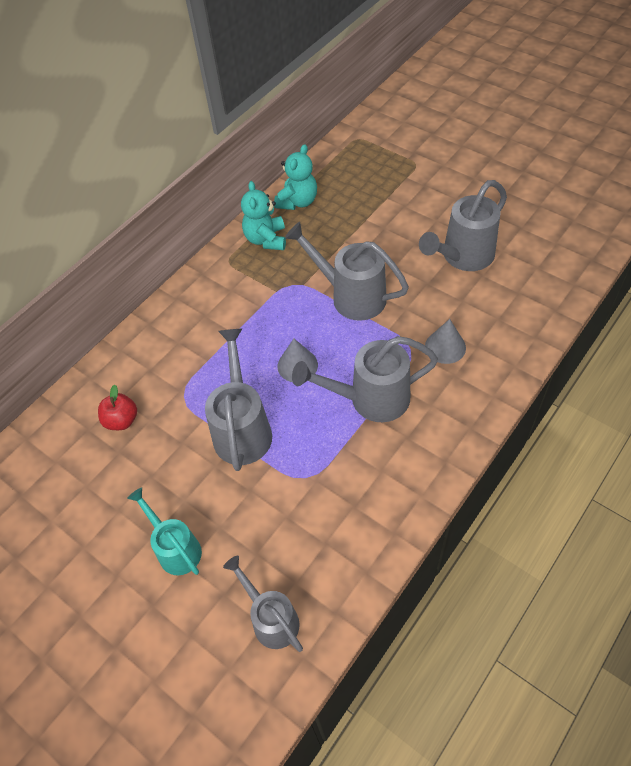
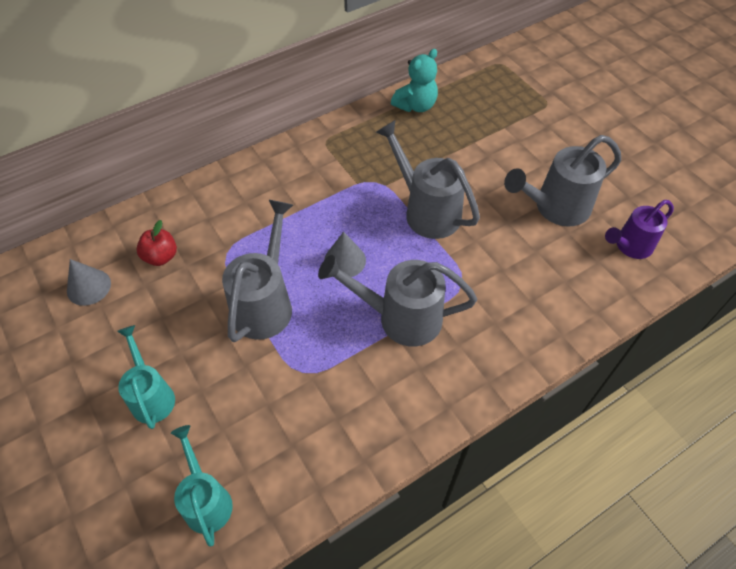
camera: 15 degrees right, 0 degrees up
grey watering can [223,556,303,652] -> turquoise watering can [171,425,233,546]
turquoise teddy bear [241,181,286,250] -> none
grey cone [425,319,466,364] -> grey cone moved to [67,259,111,306]
none -> purple watering can [605,200,674,259]

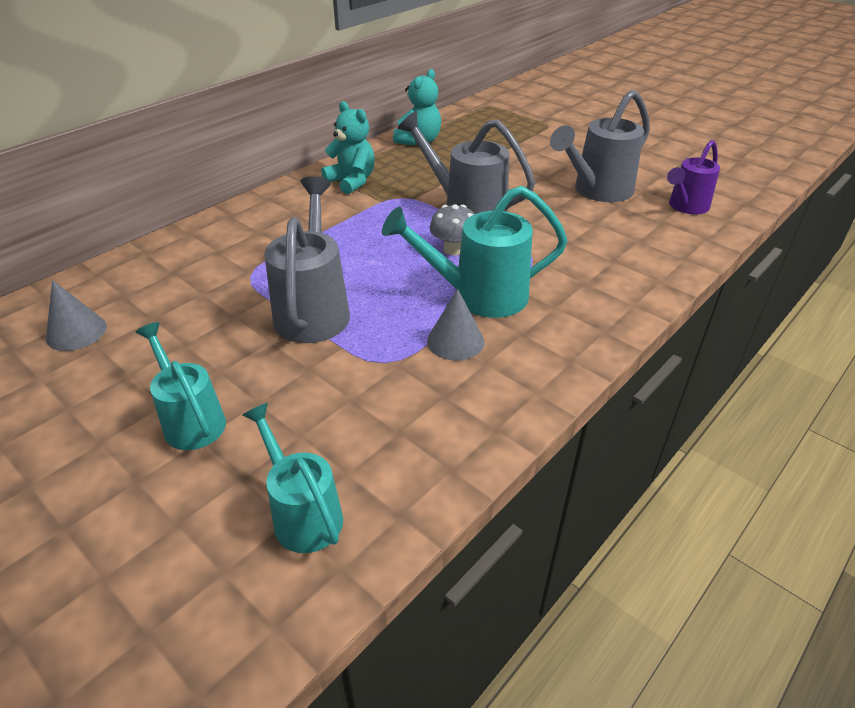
camera: 15 degrees left, 15 degrees down
red apple [136,220,177,266] -> none
grey watering can [318,255,477,347] -> turquoise watering can [382,186,568,318]
grey cone [324,232,366,277] -> grey cone moved to [427,289,484,361]
none -> turquoise teddy bear [322,101,375,194]
none -> grey mushroom [430,204,474,255]

